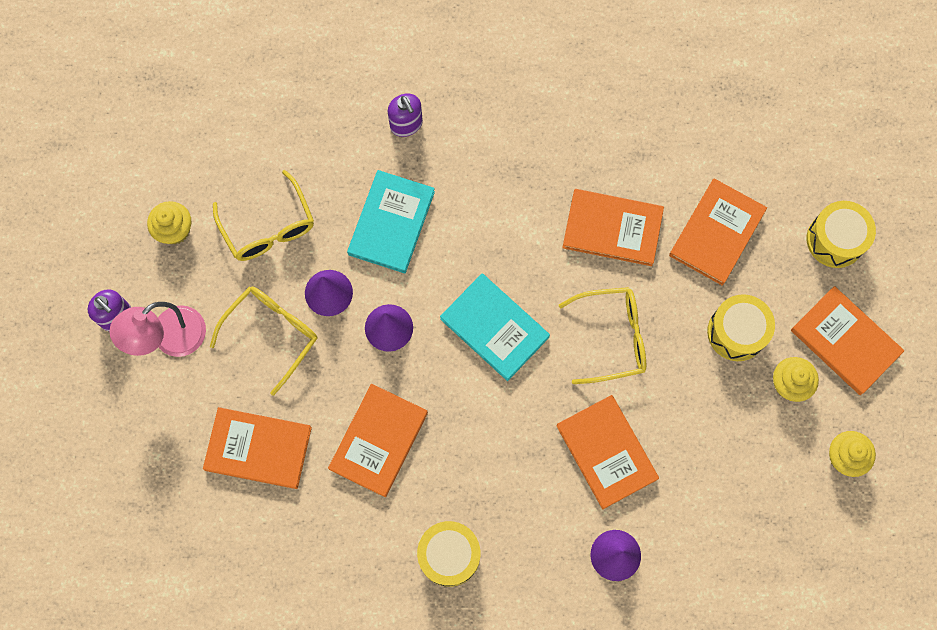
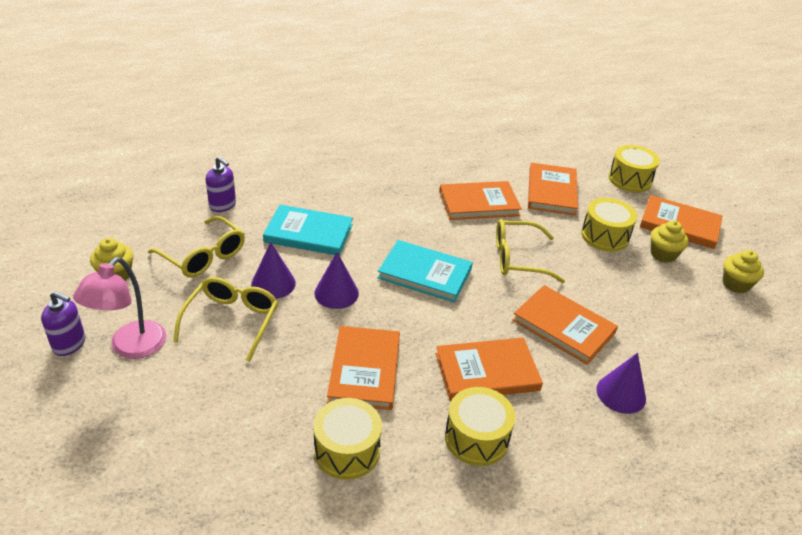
camera: 25 degrees left, 35 degrees down
orange book [203,407,312,489] -> orange book moved to [436,338,543,401]
turquoise book [347,170,435,273] -> turquoise book turned 75 degrees counterclockwise [263,205,353,256]
purple soap dispenser [388,93,423,137] -> purple soap dispenser moved to [206,157,236,212]
yellow glasses [559,287,646,384] -> yellow glasses turned 150 degrees counterclockwise [496,219,565,283]
none -> yellow drum [313,398,382,480]

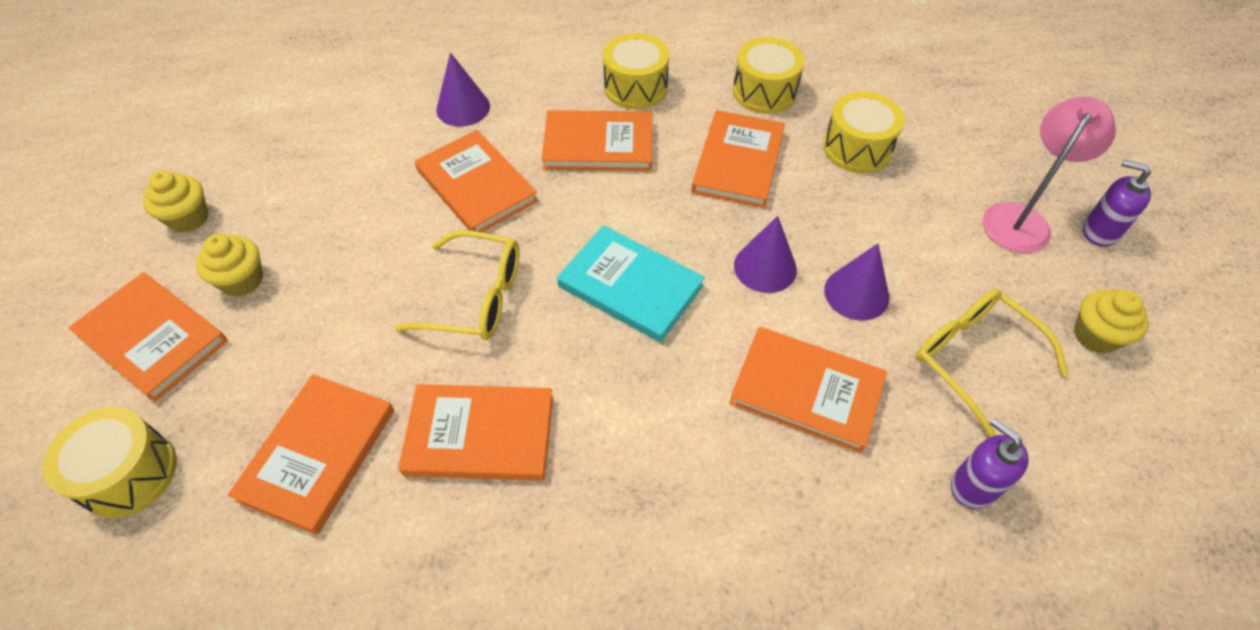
camera: 165 degrees left, 15 degrees up
yellow glasses [173,277,278,362] -> none
turquoise book [263,205,353,256] -> orange book [729,327,887,453]
yellow drum [581,198,637,252] -> yellow drum moved to [823,91,905,173]

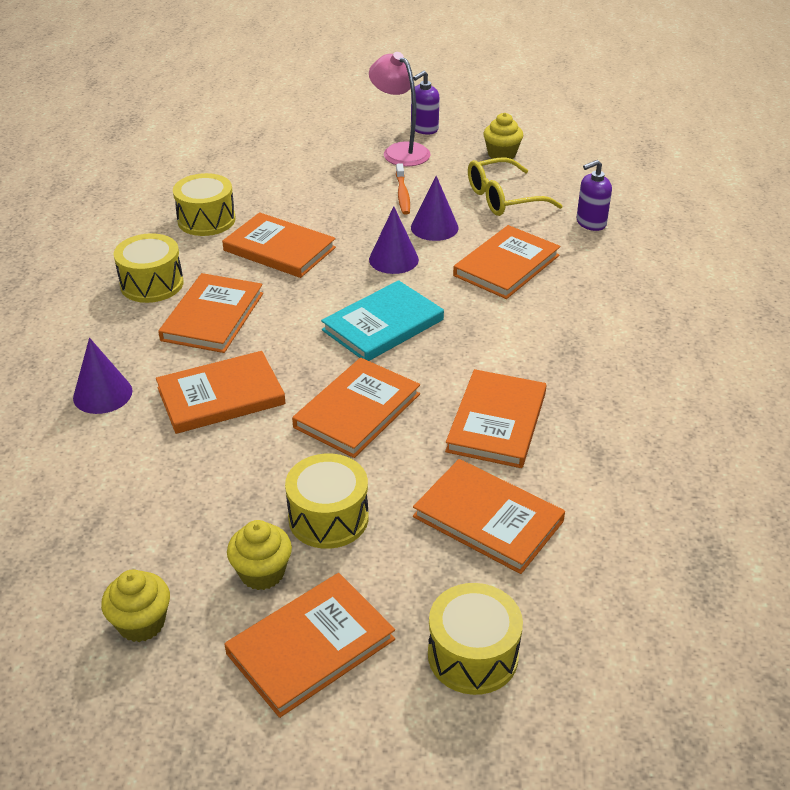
camera: 75 degrees left, 15 degrees down
yellow glasses [395,230,520,340] -> orange book [292,358,420,458]
yellow drum [823,91,905,173] -> yellow drum moved to [285,454,369,549]
none -> orange toothbrush [396,163,410,215]

